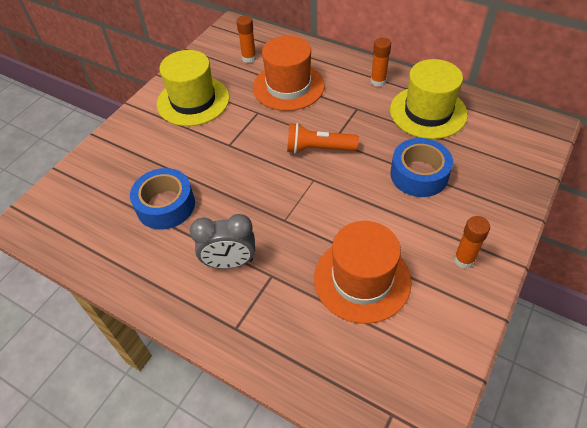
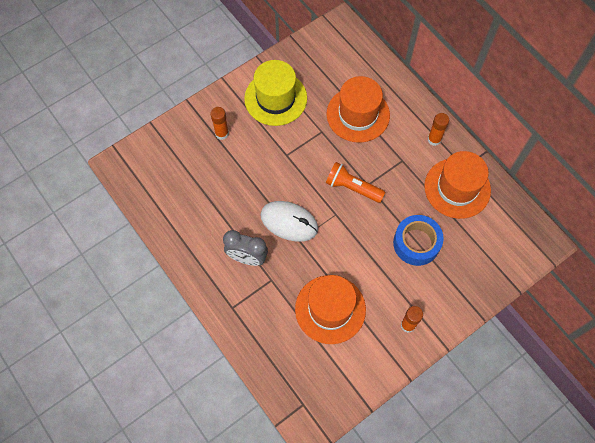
camera: 20 degrees right, 15 degrees up
blue tape [130,168,195,229] -> none
orange glue stick [236,15,256,63] -> orange glue stick moved to [210,107,229,140]
yellow hat [390,59,468,139] -> orange hat [424,151,491,219]
none -> white mouse [260,201,318,242]

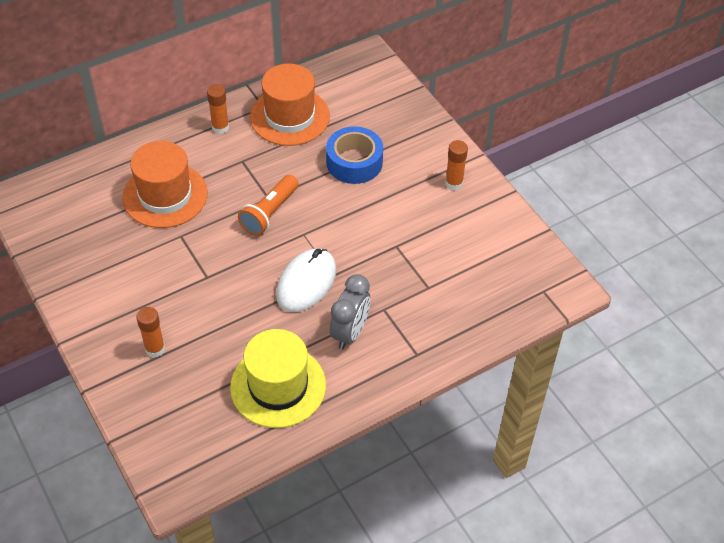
camera: 85 degrees left, 15 degrees down
yellow hat [244,60,307,126] -> yellow hat moved to [230,329,326,428]
orange hat [295,275,366,344] -> none

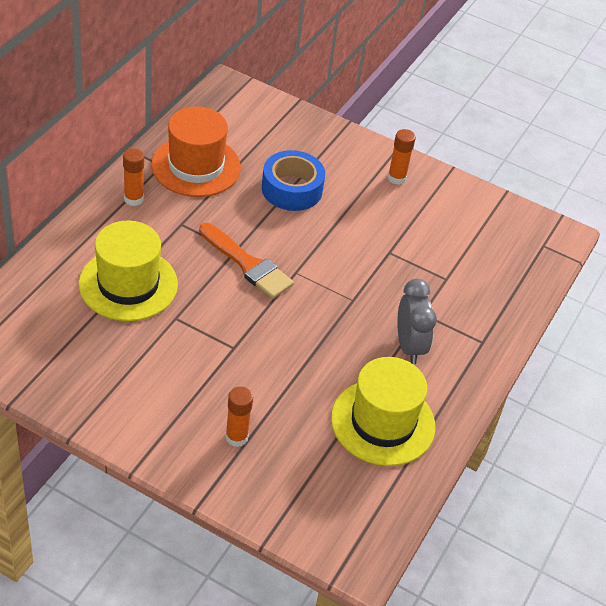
camera: 35 degrees left, 5 degrees down
orange hat [122,141,208,228] -> yellow hat [79,221,178,321]
orange flashlight [238,175,299,236] -> orange brush [199,223,294,299]
white mouse [276,248,336,312] -> none

